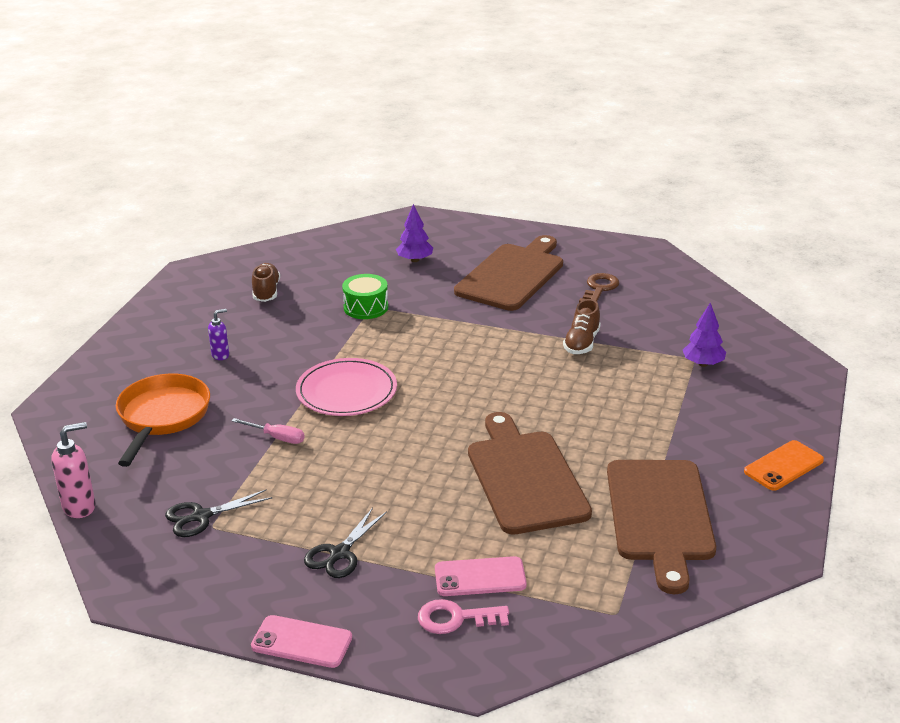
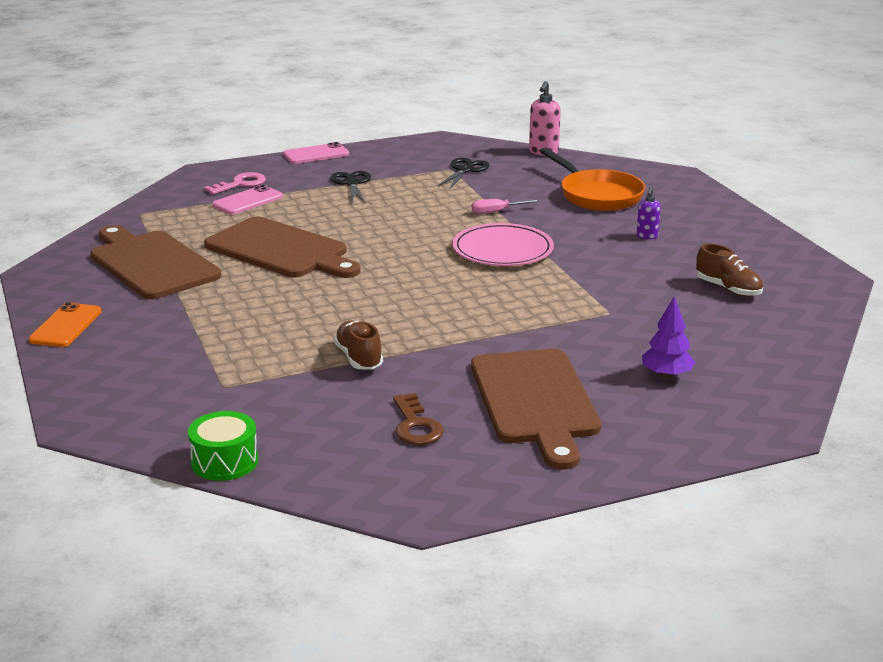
camera: 140 degrees right, 5 degrees down
green drum [342,274,388,319] -> green drum moved to [188,411,258,481]
purple tree [683,303,726,367] -> none

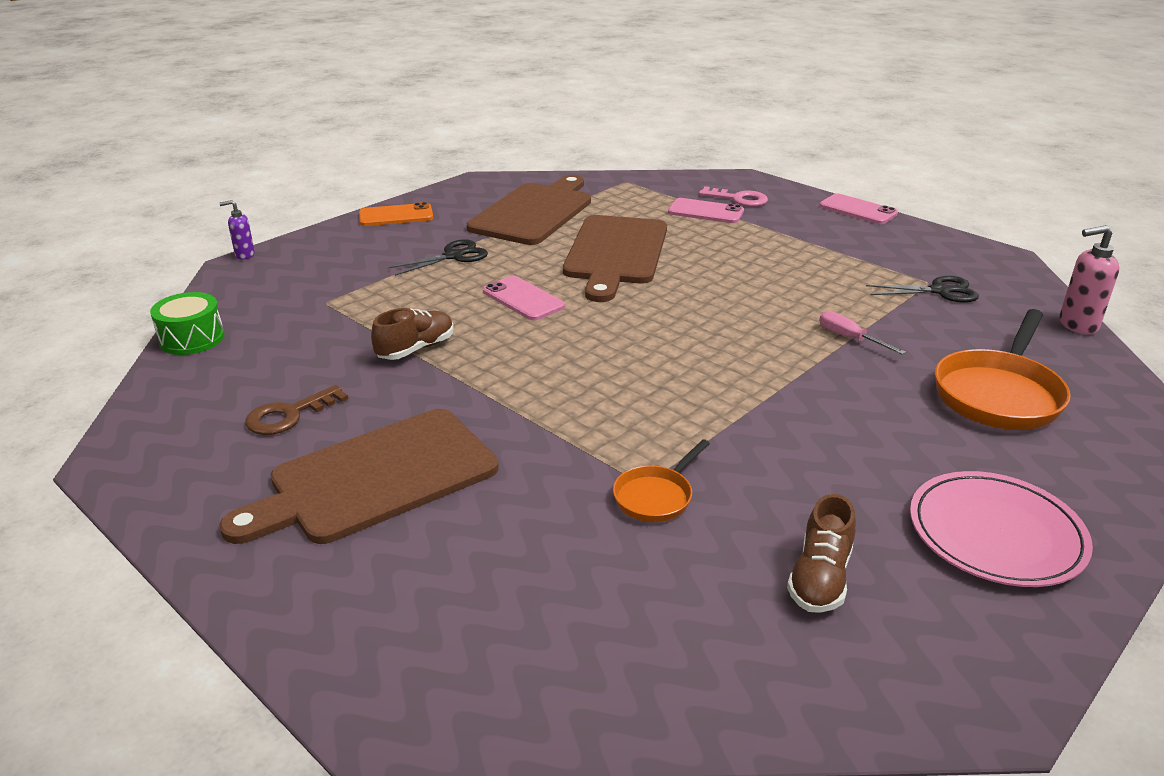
camera: 65 degrees right, 5 degrees up
black scissors [331,171,371,203] -> black scissors moved to [388,239,488,276]
pink plate [453,223,554,266] -> pink plate moved to [910,471,1093,587]
purple soap dispenser [637,187,661,239] -> purple soap dispenser moved to [219,200,255,260]
purple tree [642,297,696,378] -> none
none -> pink phone [483,276,565,321]
none -> orange pan [613,439,710,522]

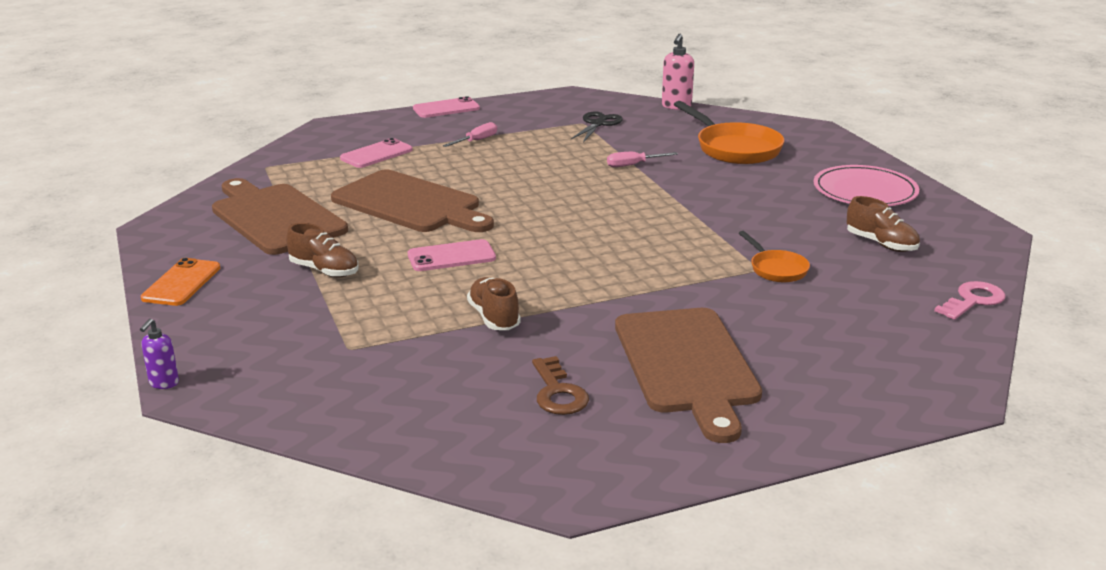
camera: 65 degrees left, 5 degrees down
green drum [150,292,225,355] -> none
black scissors [388,239,488,276] -> brown shoe [286,223,359,277]
pink key [699,186,768,207] -> pink key moved to [934,281,1006,320]
none -> pink screwdriver [443,122,497,147]

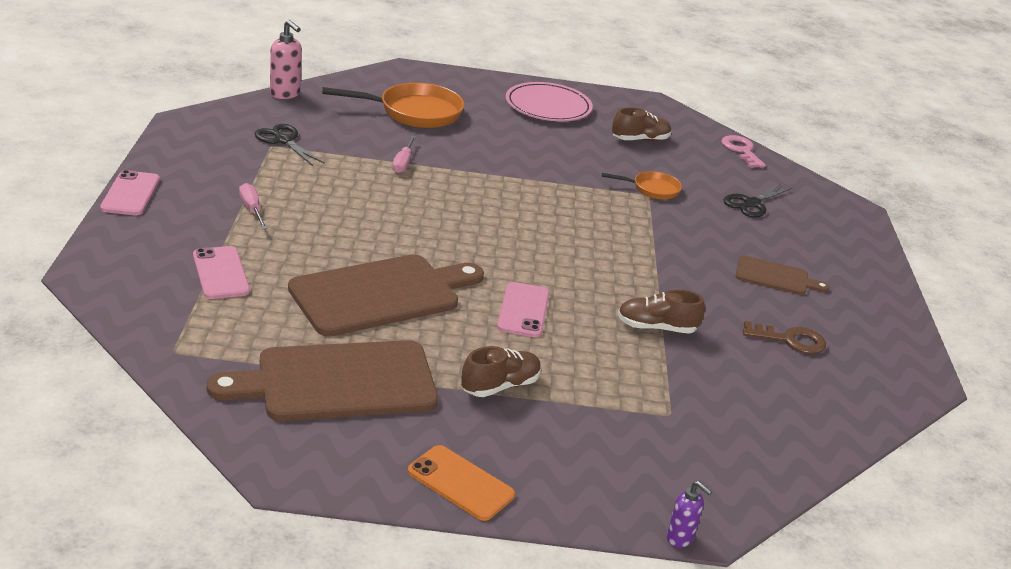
camera: 70 degrees left, 5 degrees up
brown cutting board [615,308,762,443] -> brown cutting board [735,255,830,295], size x0.51
none -> black scissors [724,183,792,218]

